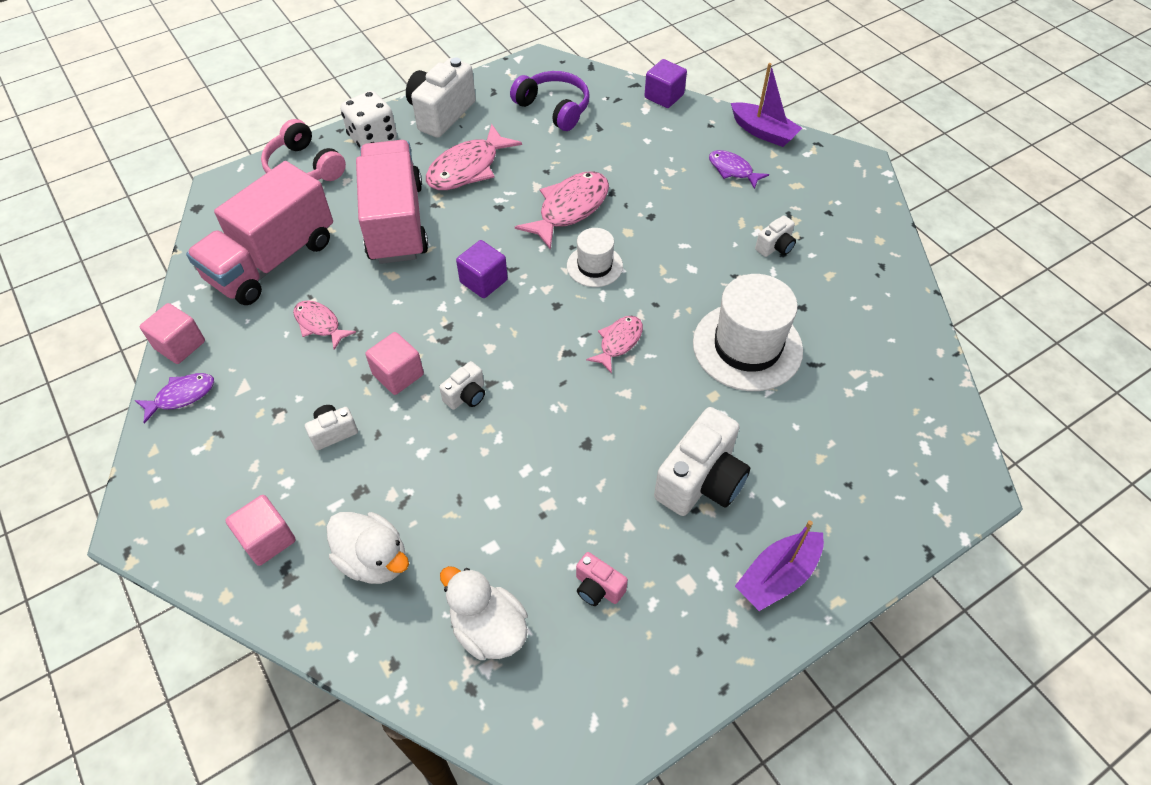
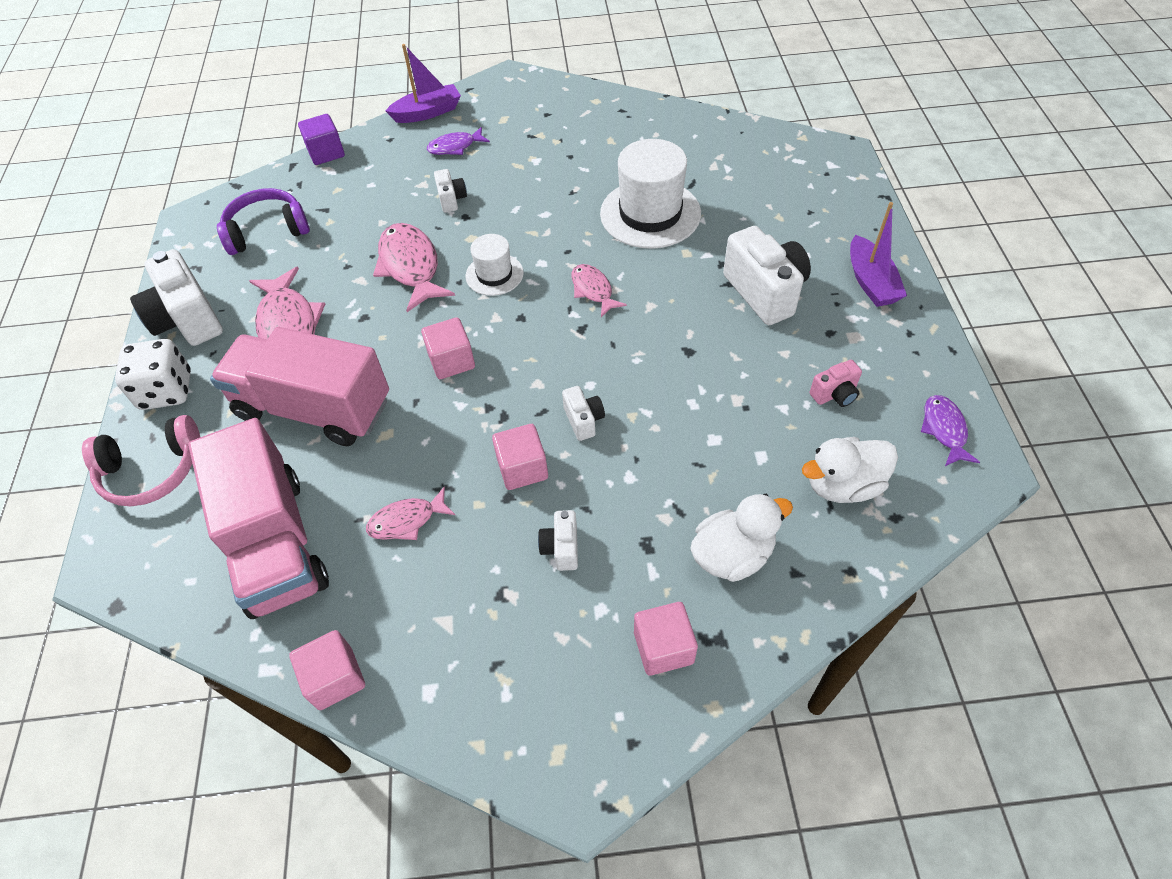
camera: 60 degrees left, 0 degrees up
purple fish [135,373,214,424] -> purple fish moved to [921,395,980,466]
purple cube [456,240,508,298] -> pink cube [421,317,475,379]
white camera [755,215,796,257] -> white camera moved to [434,169,467,213]

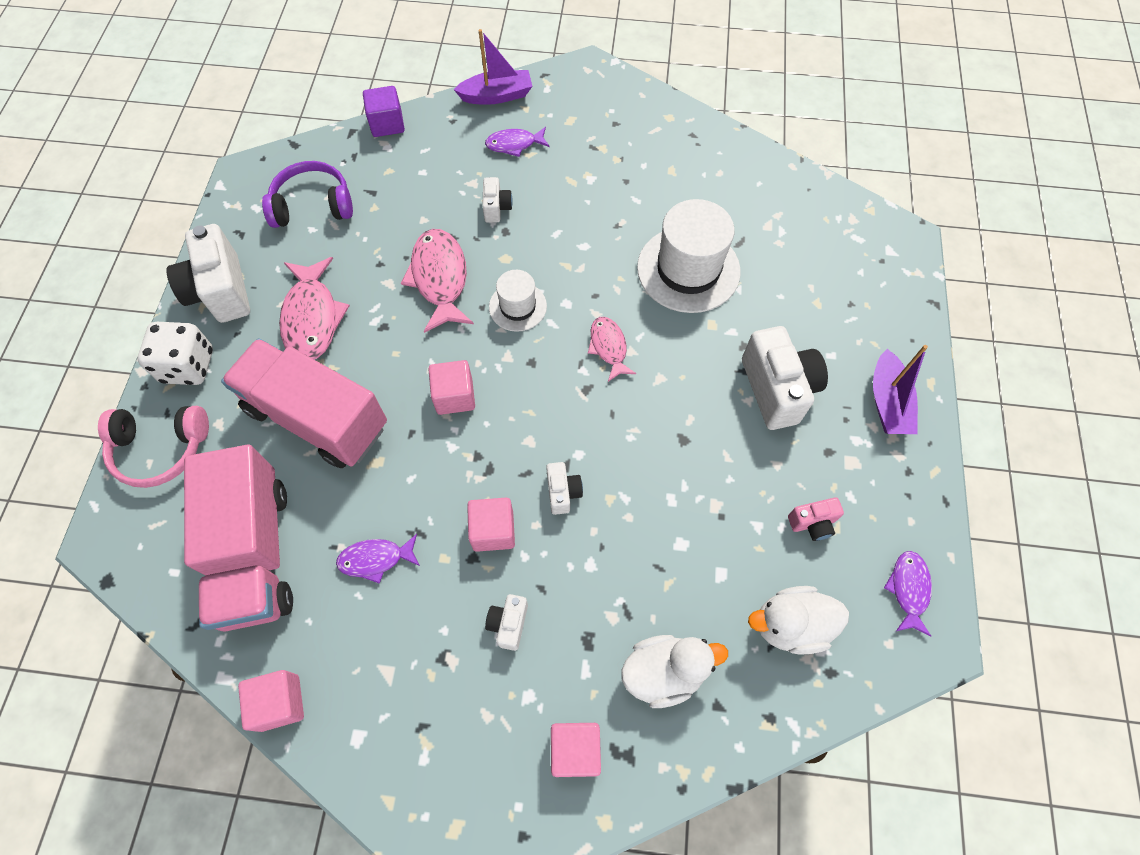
camera: 10 degrees right, 10 degrees up
pink fish [366,487,455,540] -> purple fish [336,534,420,584]

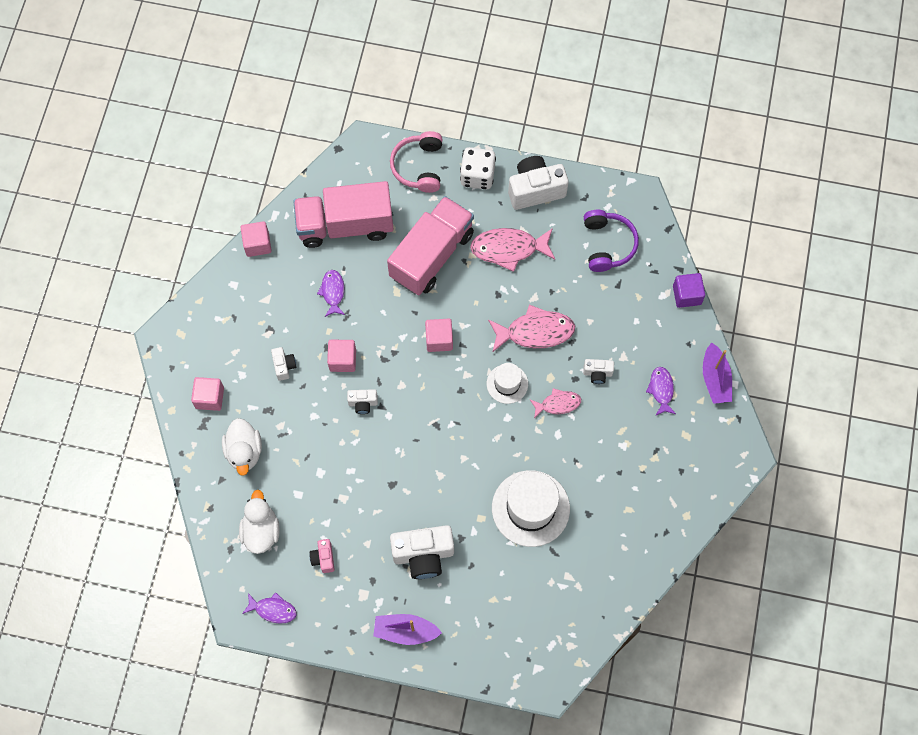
camera: 95 degrees right, 5 degrees up
white camera [485,594,528,651] -> white camera turned 60 degrees clockwise [271,347,296,381]
pink fish [588,317,636,382] -> pink fish moved to [530,388,581,419]

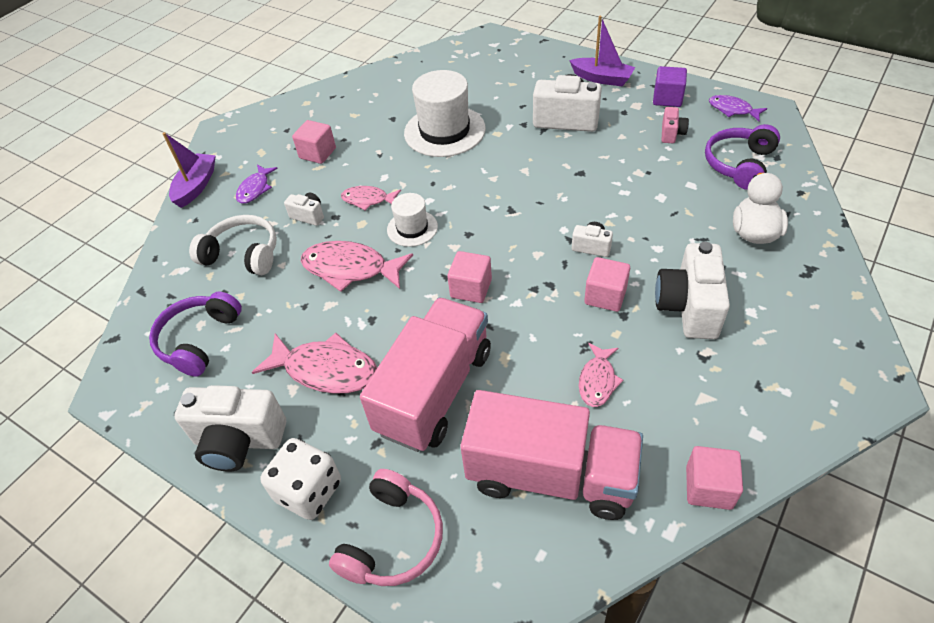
camera: 155 degrees left, 20 degrees down
pink cube [191,377,224,411] -> pink cube moved to [292,120,336,164]
white duck [239,490,280,554] -> purple headphones [705,124,780,190]
white camera [271,347,296,381] -> white camera [655,242,730,339], size x2.01
purple fish [317,270,345,317] -> pink fish [579,343,623,407]
pink truck [387,196,474,295] -> pink truck turned 150 degrees clockwise [360,297,491,452]
purple cube [673,273,705,308] -> purple cube moved to [653,66,687,107]
none -> white headphones [189,215,277,275]

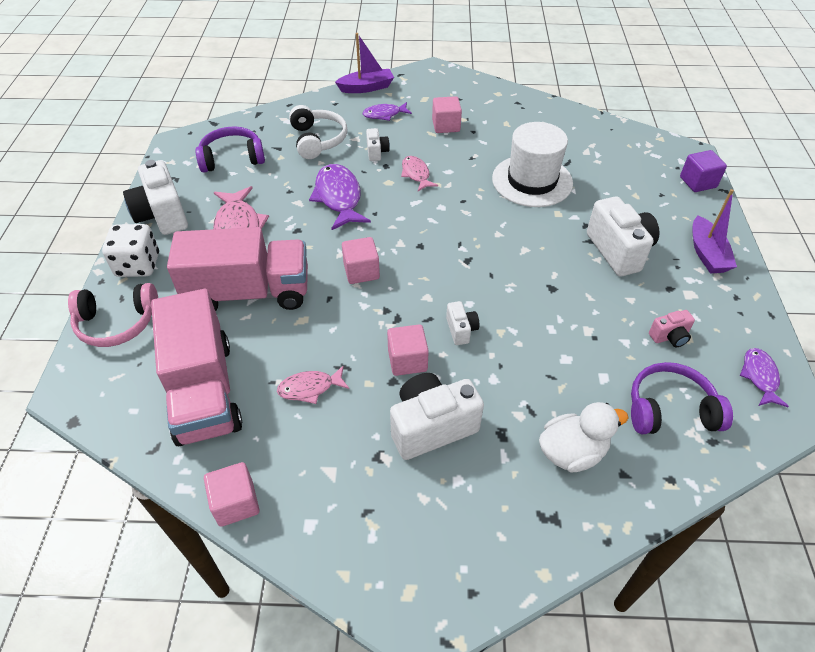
camera: 55 degrees right, 0 degrees up
pink fish [301,241,413,292] -> purple fish [309,164,371,230]
white hat [387,193,438,247] -> none
purple cube [653,66,687,107] -> purple cube moved to [680,150,727,192]

